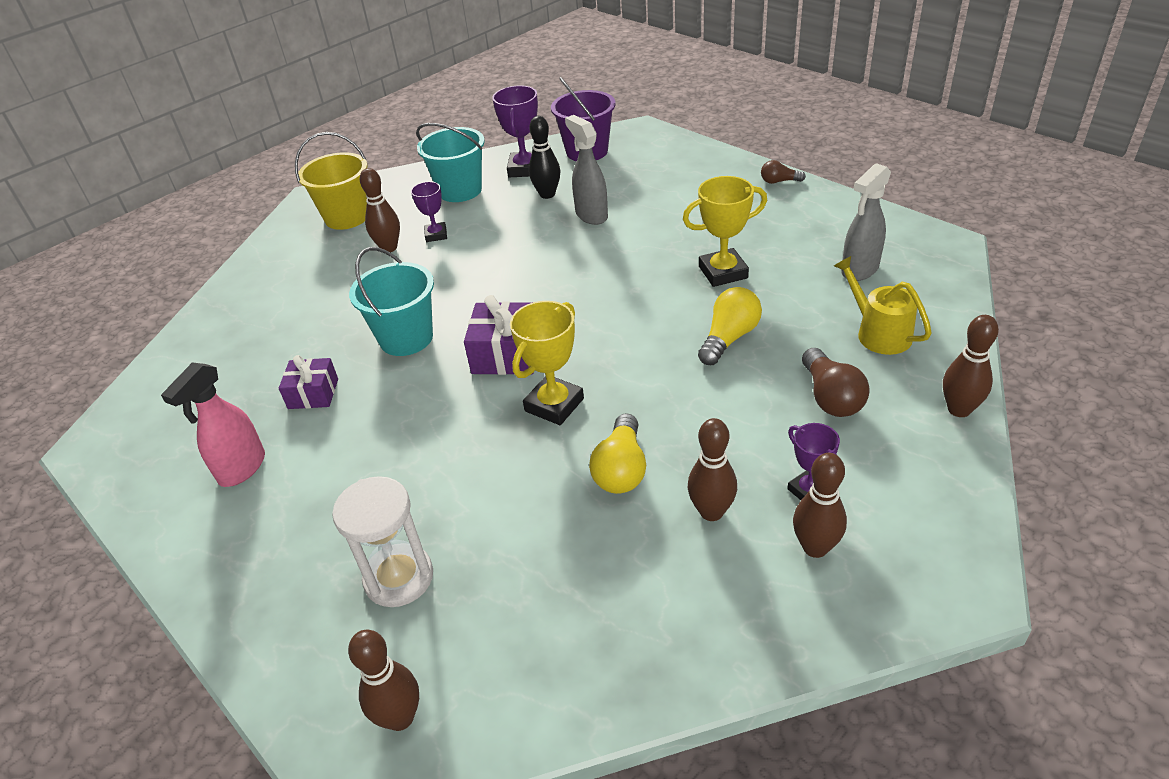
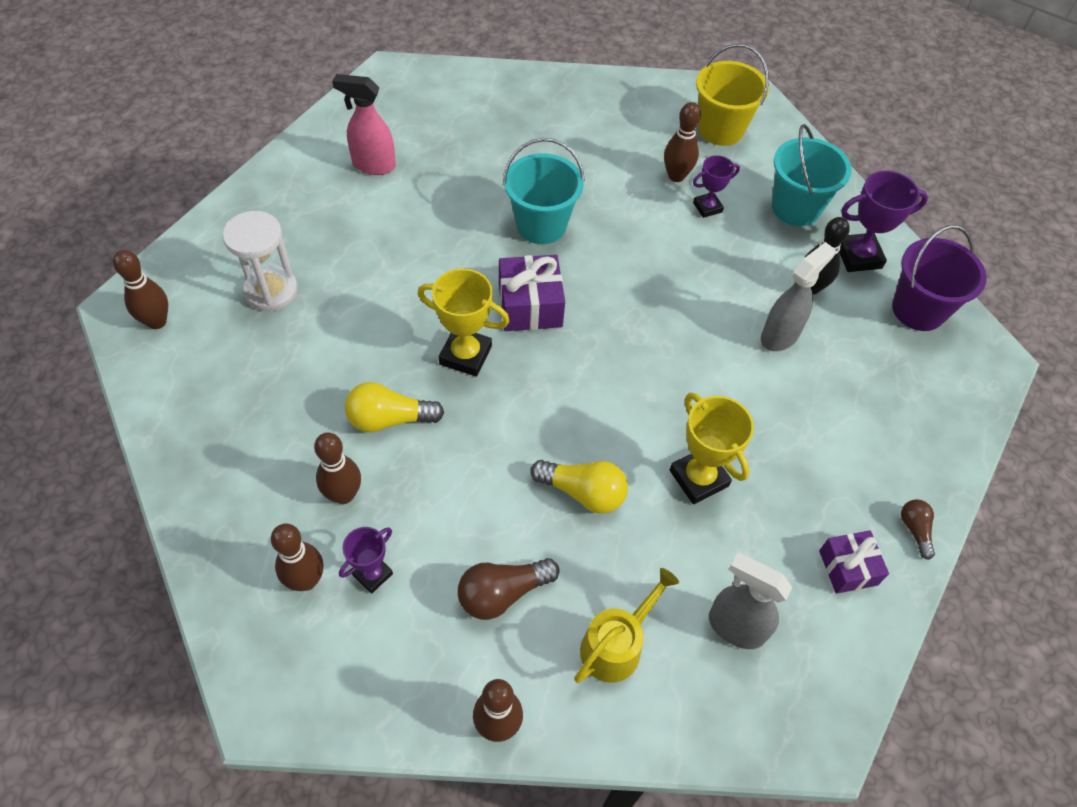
camera: 70 degrees right, 15 degrees up
purple gift [279,355,338,409] -> purple gift moved to [819,530,889,594]

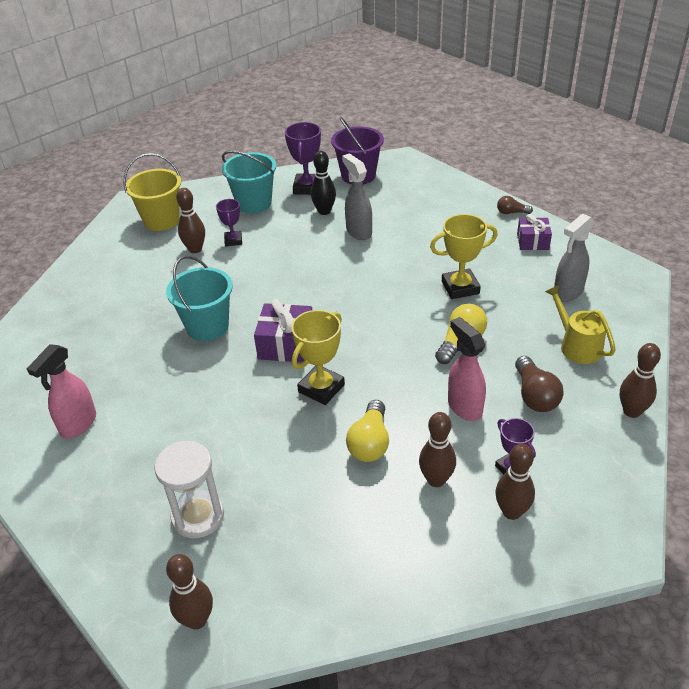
camera: 70 degrees left, 15 degrees down
none -> pink spray bottle [448,317,486,421]

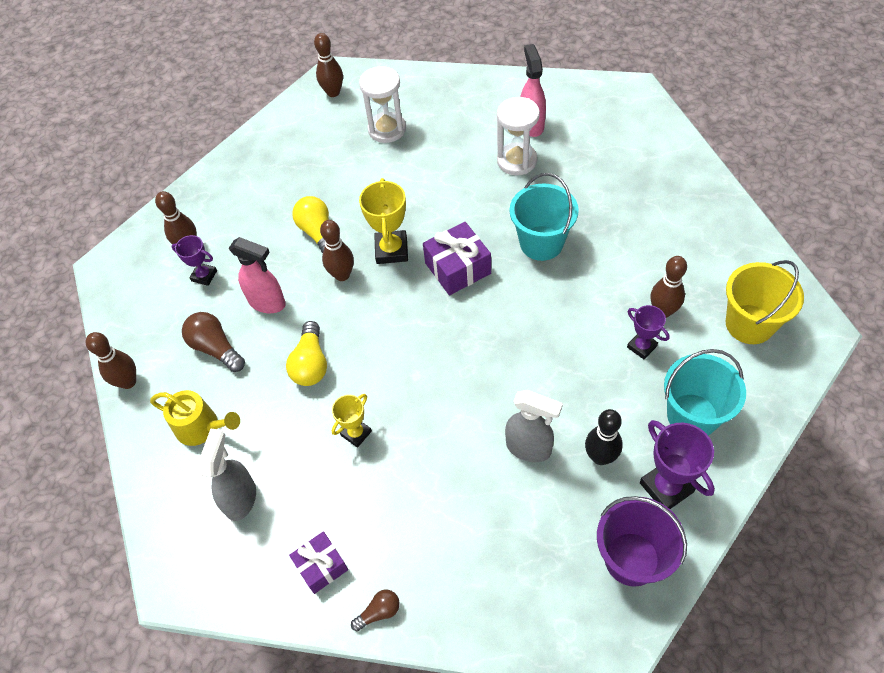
camera: 145 degrees right, 15 degrees up
brown bowling pin [419,412,456,487] -> brown bowling pin moved to [320,220,354,281]
yellow trophy [430,214,498,299] -> yellow trophy [332,394,372,448], size x0.62
none -> white hourglass [497,97,540,175]

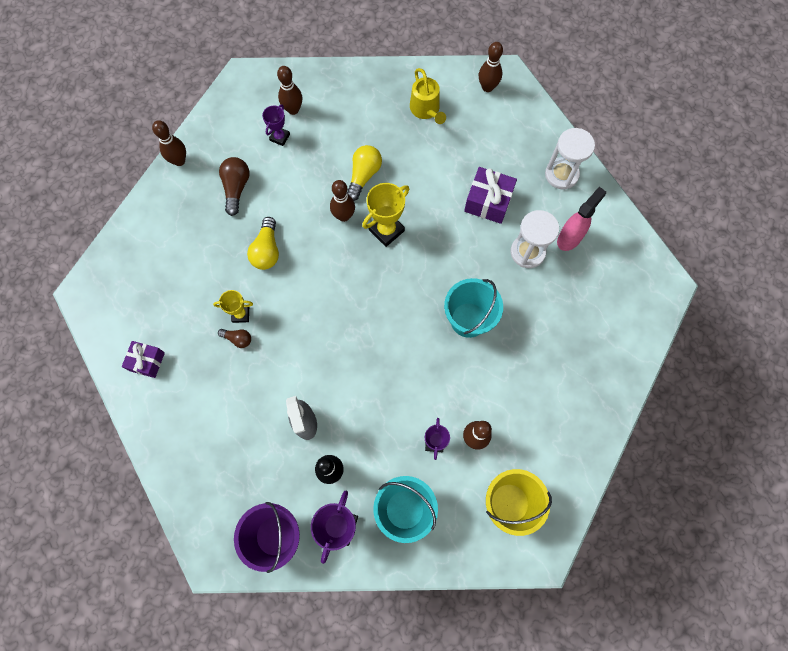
camera: 45 degrees right, 15 degrees up
yellow watering can [150,390,240,446] -> yellow watering can moved to [410,68,446,124]
purple trophy [172,235,217,286] -> purple trophy turned 45 degrees clockwise [262,105,290,146]
grey spray bottle [199,429,256,521] -> none
pink spray bottle [229,237,286,313] -> none
yellow light bulb [286,321,327,386] -> yellow light bulb turned 45 degrees counterclockwise [247,217,279,270]
brown light bulb [351,590,400,631] -> brown light bulb moved to [218,329,251,348]
white hourglass [359,66,406,143] -> white hourglass moved to [545,128,595,189]
purple gift [423,222,491,295] -> purple gift moved to [464,167,517,224]

